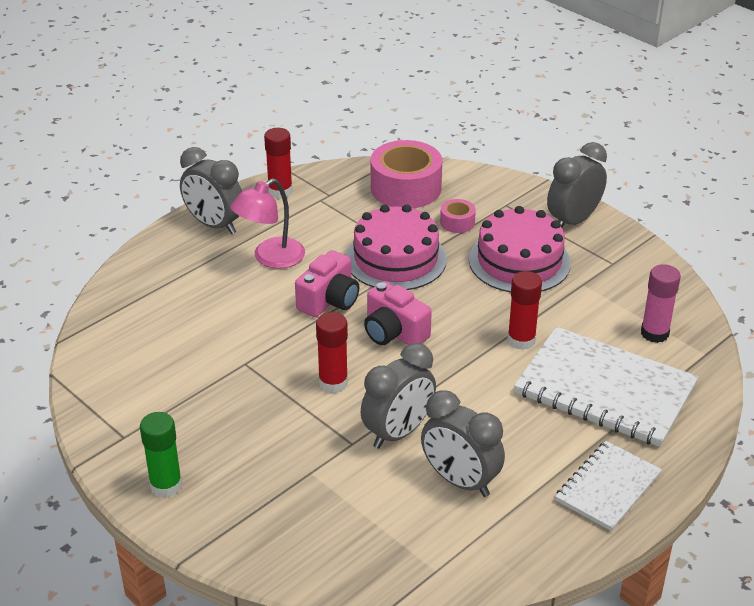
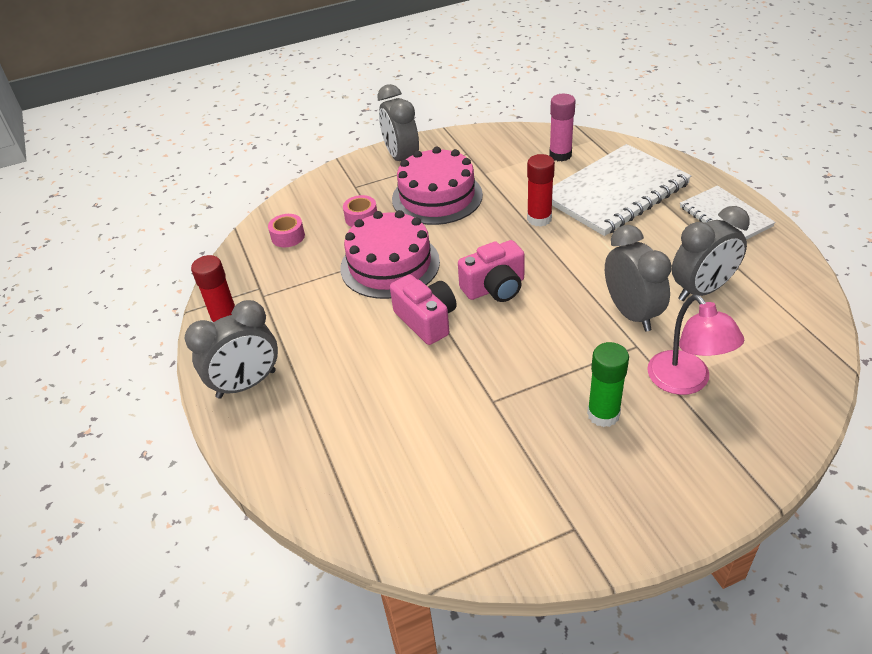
camera: 65 degrees left, 5 degrees up
green glue stick [140,412,182,498] -> green glue stick moved to [587,342,629,427]
pink lamp [230,179,305,269] -> pink lamp moved to [647,294,744,395]
red glue stick [316,312,348,393] -> none
pink tape [371,140,442,208] -> pink tape [268,214,305,247], size x0.47

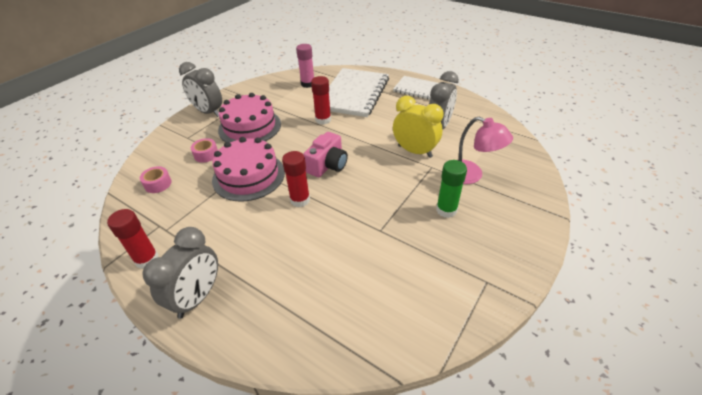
camera: 35 degrees left, 0 degrees up
pink camera [390,274,456,345] -> red glue stick [282,151,310,207]
grey clock [605,225,672,331] -> yellow clock [393,96,443,158]

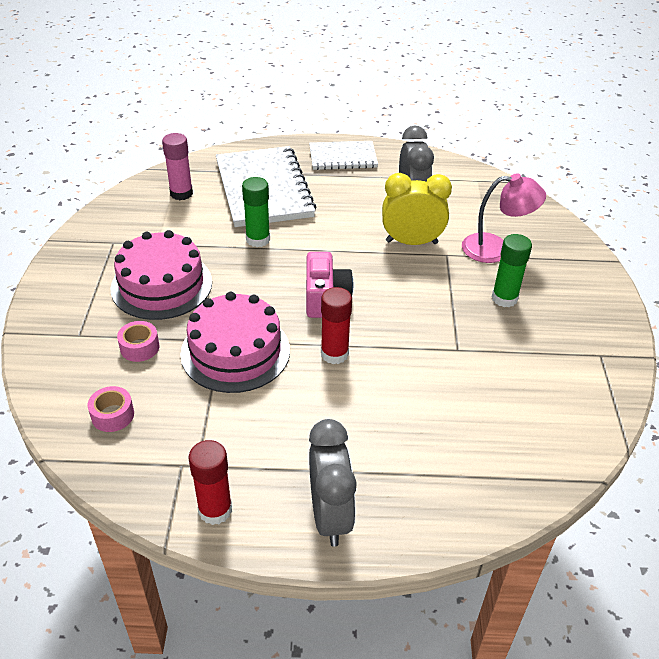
camera: 35 degrees left, 0 degrees up
grey clock [179,62,222,117] -> none
red glue stick [311,76,331,125] -> green glue stick [242,177,270,247]

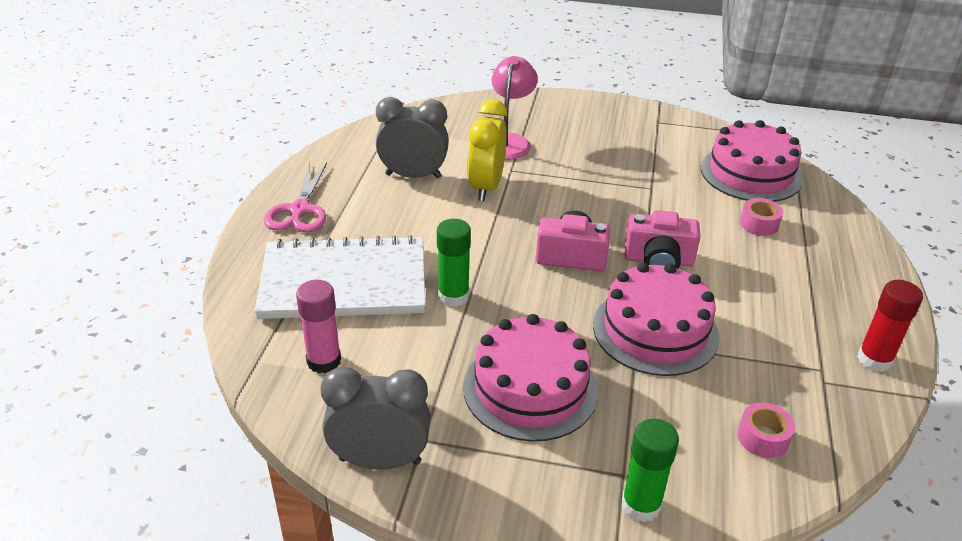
camera: 80 degrees left, 5 degrees down
pink tape [117,321,159,362] -> pink tape moved to [740,198,783,236]
white notebook [309,141,378,170] -> pink scissors [264,162,327,232]
grey clock [309,419,357,547] -> grey clock moved to [321,367,431,469]
red glue stick [321,287,352,364] -> pink camera [625,210,701,269]
green glue stick [492,234,532,307] -> green glue stick moved to [622,419,679,523]
none -> pink cake [701,120,803,202]

